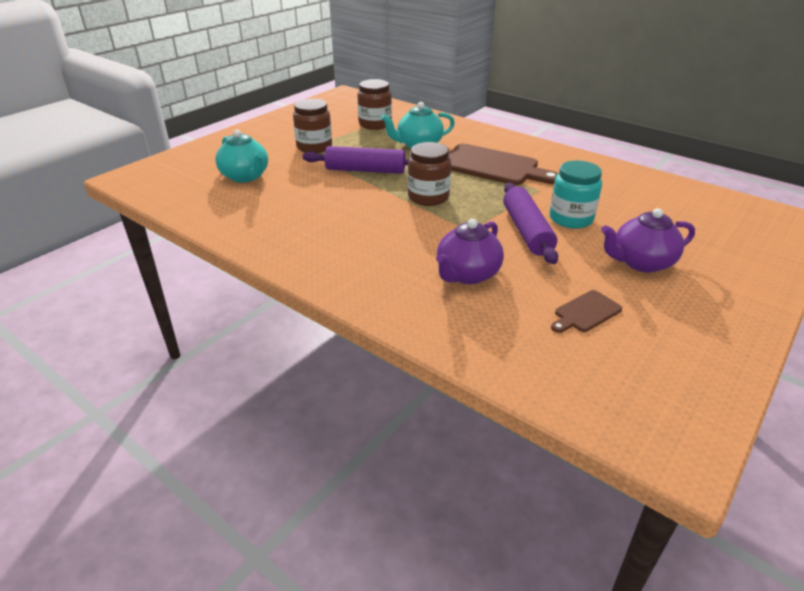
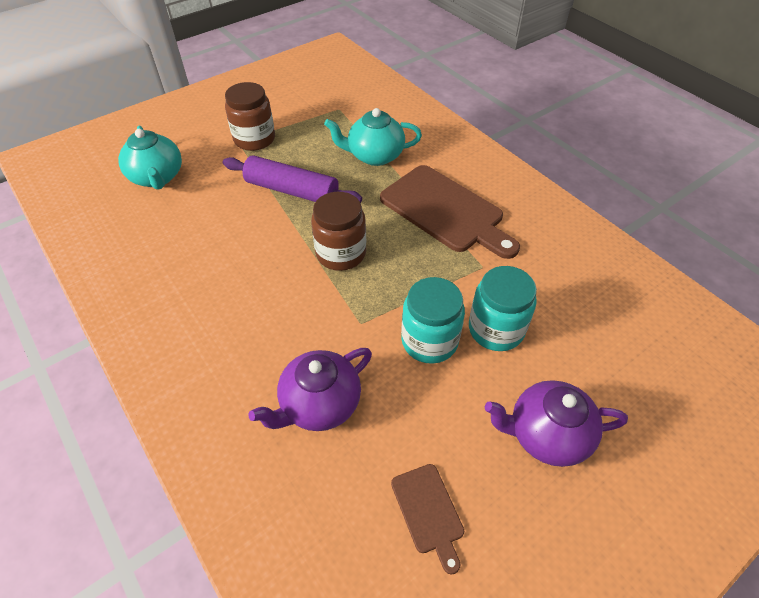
camera: 15 degrees right, 15 degrees up
brown jar [357,79,392,130] -> none
purple rolling pin [503,183,558,264] -> turquoise jar [401,277,465,364]
brown cutting board [551,290,622,333] -> brown cutting board turned 90 degrees counterclockwise [391,464,464,575]

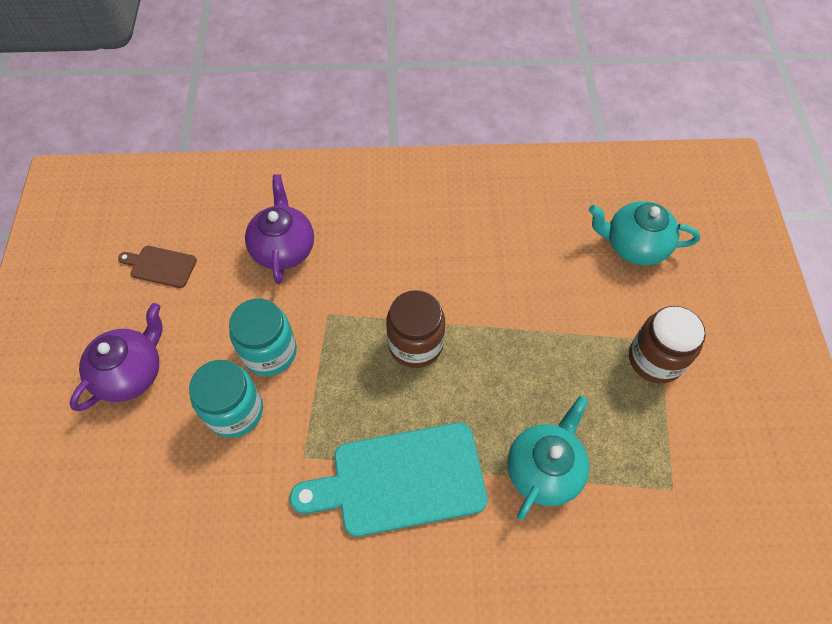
camera: 125 degrees right, 10 degrees up
purple rolling pin [223,155,362,203] -> none
brown cutting board [380,165,520,259] -> turquoise cutting board [290,423,488,537]

